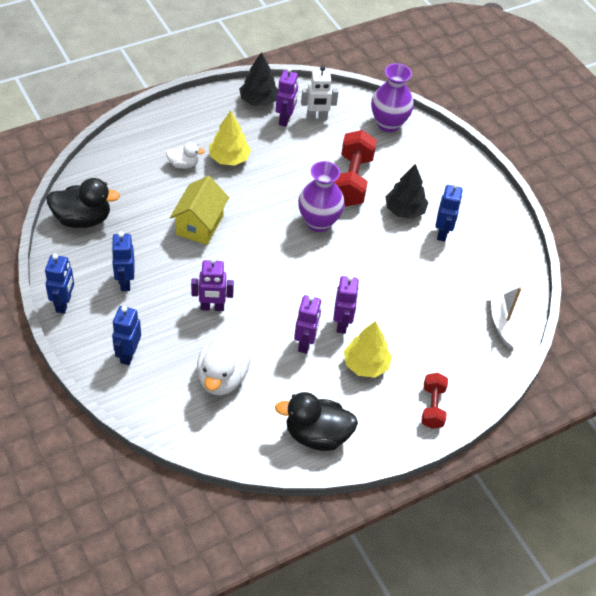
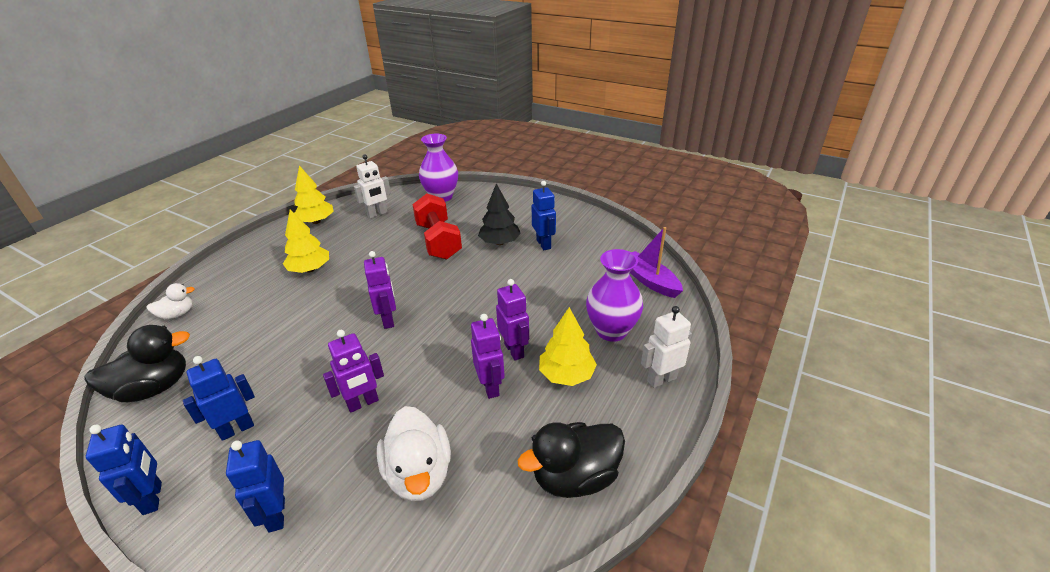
camera: 25 degrees left, 15 degrees down
blue robot [111,232,135,291] -> blue robot turned 90 degrees clockwise [183,356,255,441]
white duck [166,142,205,169] -> white duck moved to [146,283,195,319]
yellow house [170,176,229,245] -> none
black tree [239,52,278,106] -> yellow tree [294,165,334,224]
purple robot [276,67,298,127] -> purple robot moved to [364,251,396,329]
purple vase [298,161,345,232] -> purple vase moved to [586,249,643,342]
red dumbbell [421,373,448,429] -> white robot [641,306,692,388]
white boat [491,286,522,349] -> purple boat [629,227,683,298]

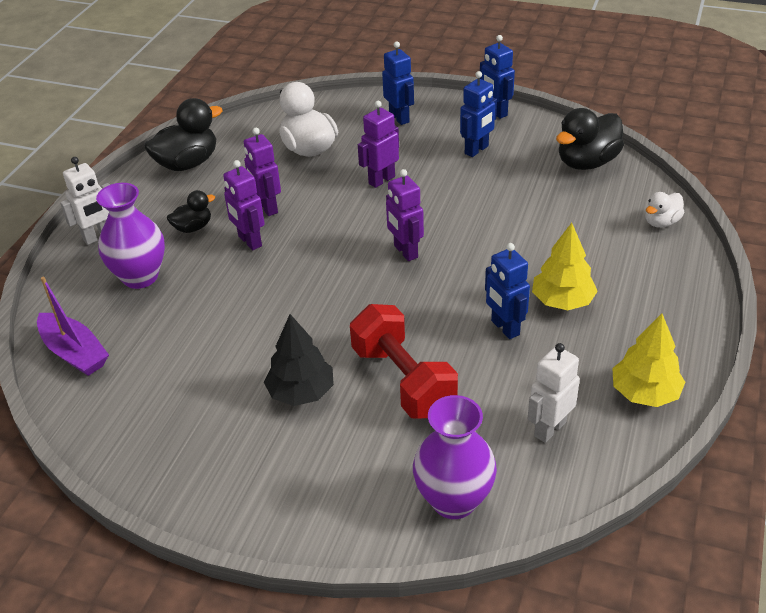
camera: 170 degrees right, 5 degrees up
blue robot [532,181,556,250] -> blue robot moved to [485,243,530,339]
yellow tree [539,307,597,386] -> black duck [167,190,215,233]

